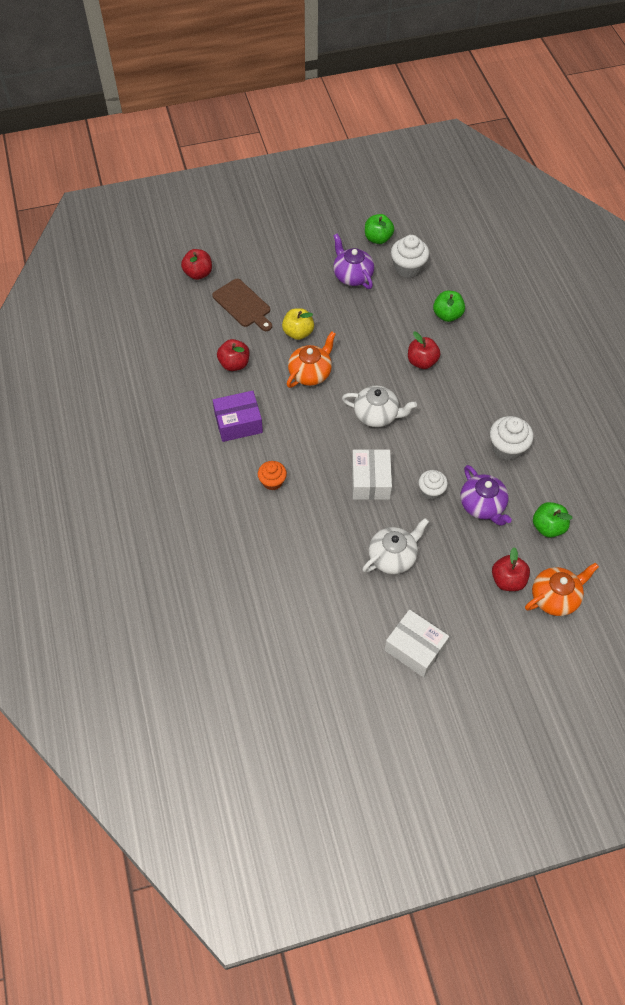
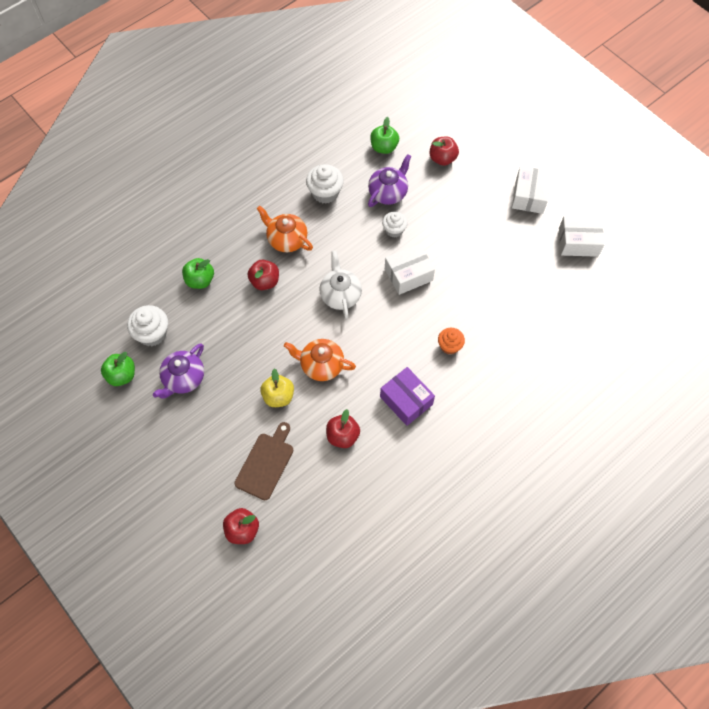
camera: 115 degrees left, 5 degrees up
white teapot [362,518,429,574] -> none
orange teapot [525,563,599,616] -> orange teapot moved to [257,206,313,252]
none -> white box [559,216,605,257]

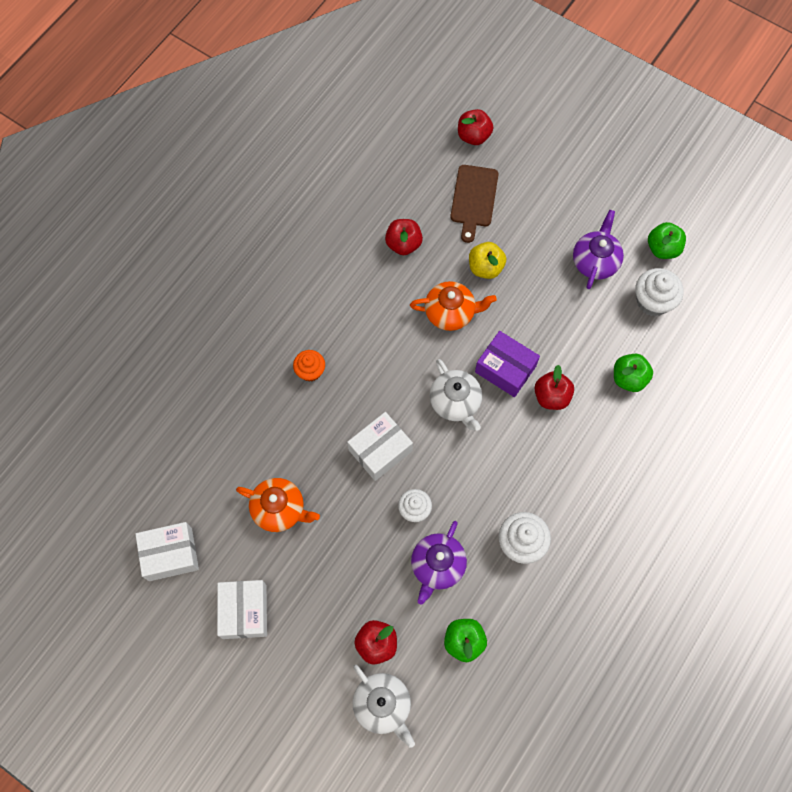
camera: 165 degrees right, 5 degrees up
orange teapot [257,206,313,252] -> orange teapot moved to [236,478,320,532]
purple box [380,367,435,426] -> purple box moved to [475,331,540,397]
none -> white teapot [353,665,415,748]

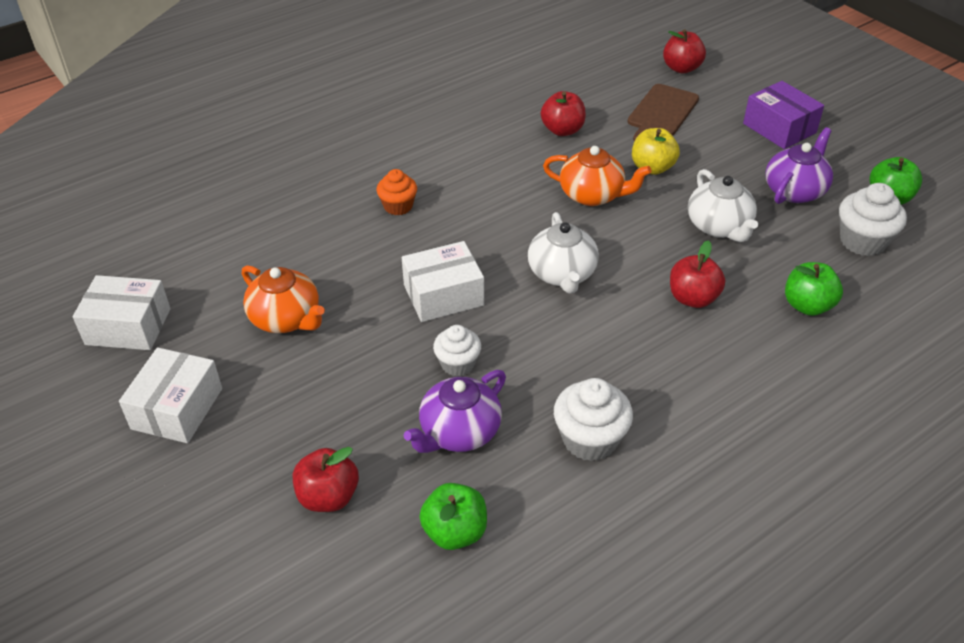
camera: 20 degrees right, 25 degrees down
white teapot [353,665,415,748] -> white teapot moved to [688,169,758,242]
purple box [475,331,540,397] -> purple box moved to [743,81,824,149]

